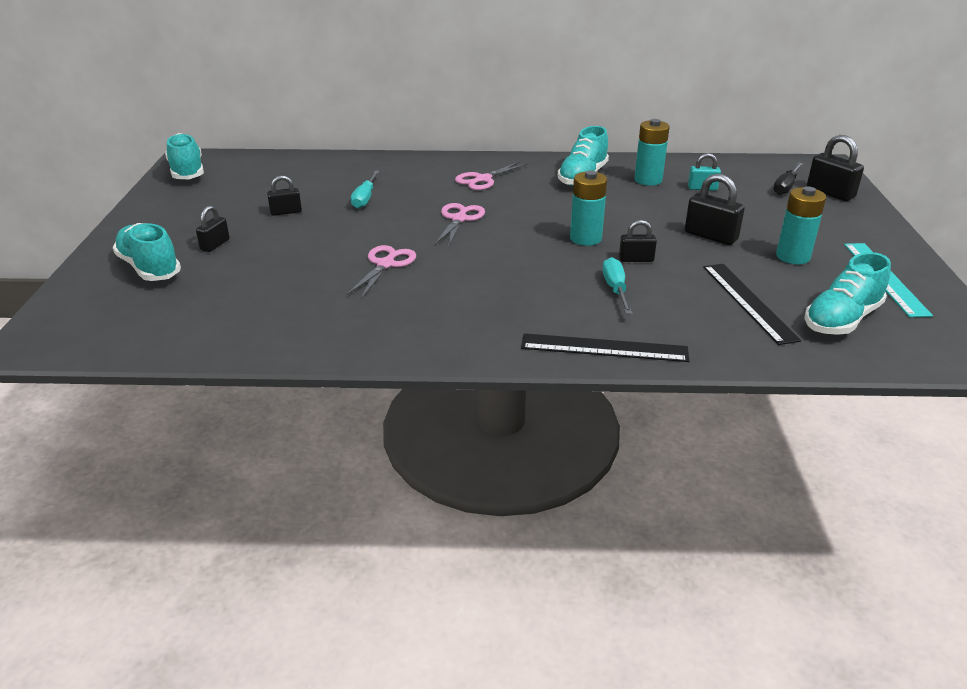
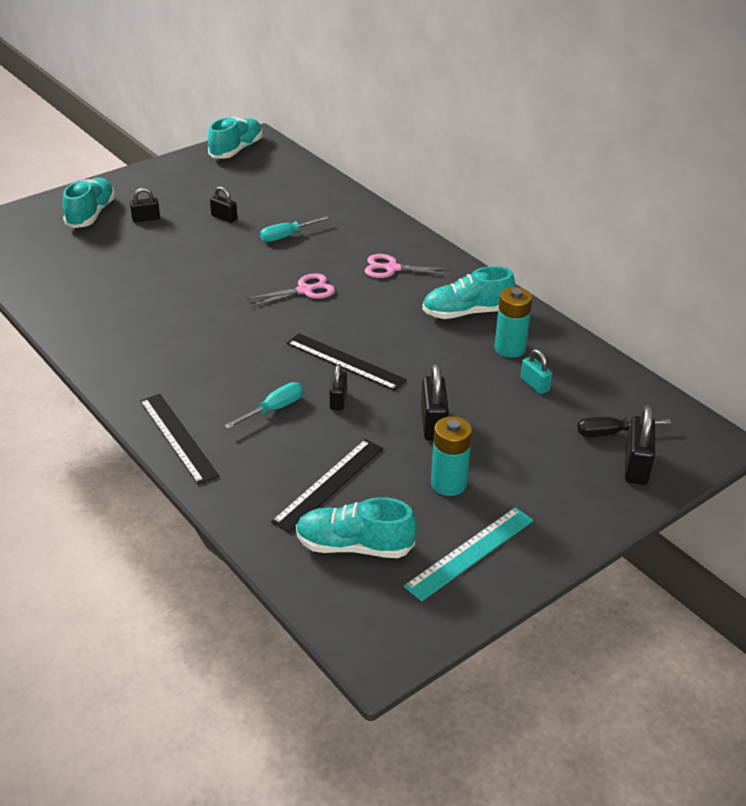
camera: 50 degrees right, 5 degrees up
pink scissors [347,245,416,299] -> none
turquoise battery [570,170,607,246] -> black ruler [287,333,407,391]
black padlock [619,220,657,262] -> black padlock turned 45 degrees clockwise [330,364,347,411]

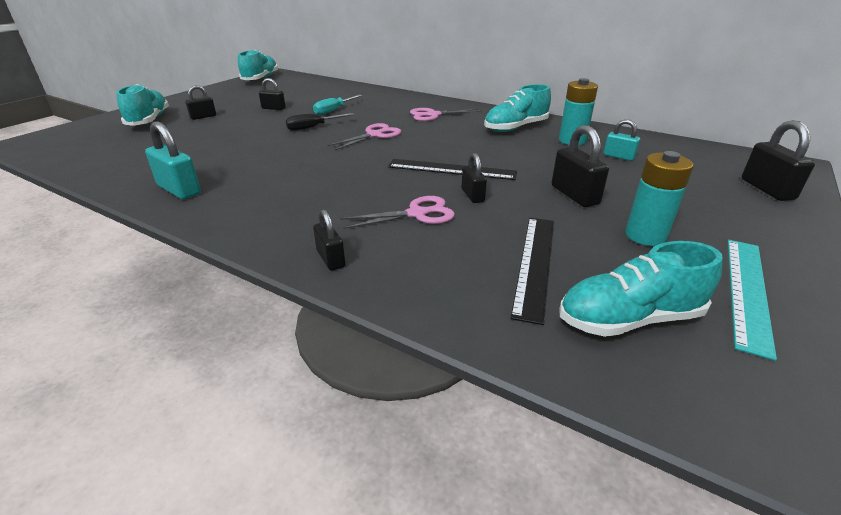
camera: 20 degrees left, 5 degrees down
black ruler [140,394,219,485] -> black padlock [313,209,345,271]
turquoise screwdriver [224,382,303,429] -> pink scissors [340,196,455,229]
black screwdriver [577,417,671,437] -> black screwdriver moved to [286,113,355,131]
none -> turquoise padlock [145,121,201,199]

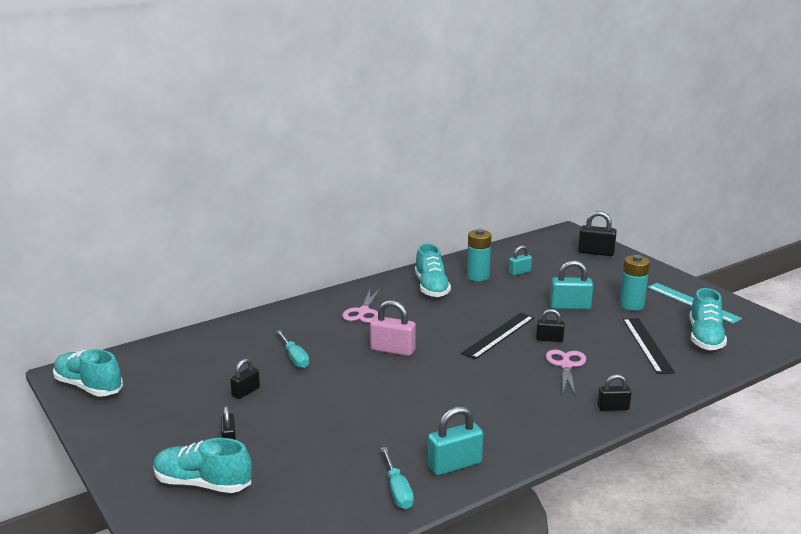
camera: 65 degrees left, 10 degrees down
black screwdriver [286,113,355,131] -> none
pink scissors [327,123,401,150] -> pink padlock [370,300,416,356]
black ruler [511,218,554,325] -> black ruler turned 45 degrees clockwise [623,318,675,374]
black padlock [551,125,609,207] -> turquoise padlock [550,260,593,310]
none -> turquoise screwdriver [381,447,414,509]

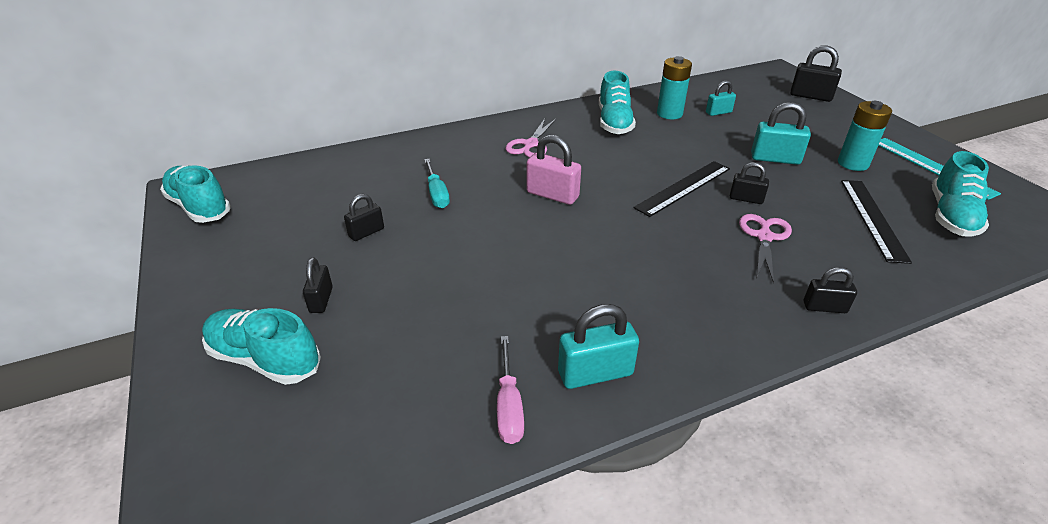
camera: 10 degrees right, 15 degrees up
turquoise screwdriver [381,447,414,509] -> pink screwdriver [497,336,524,444]

